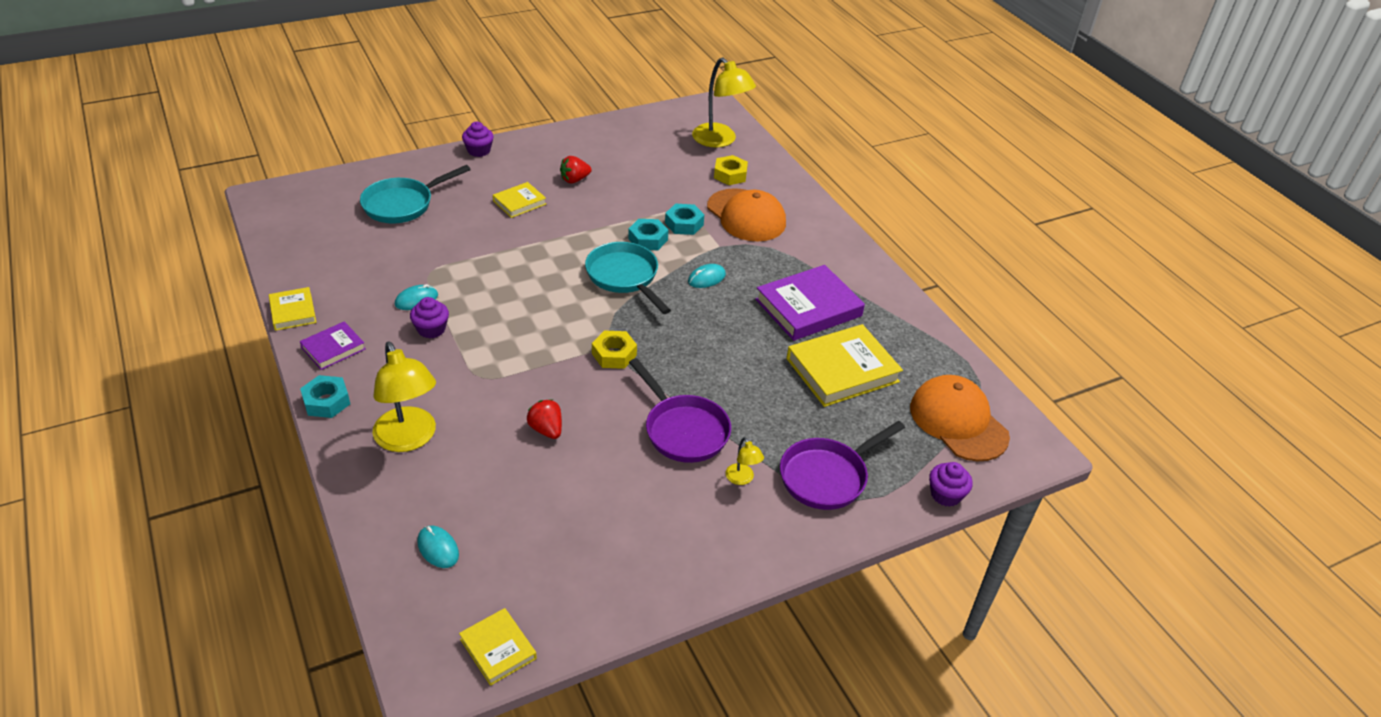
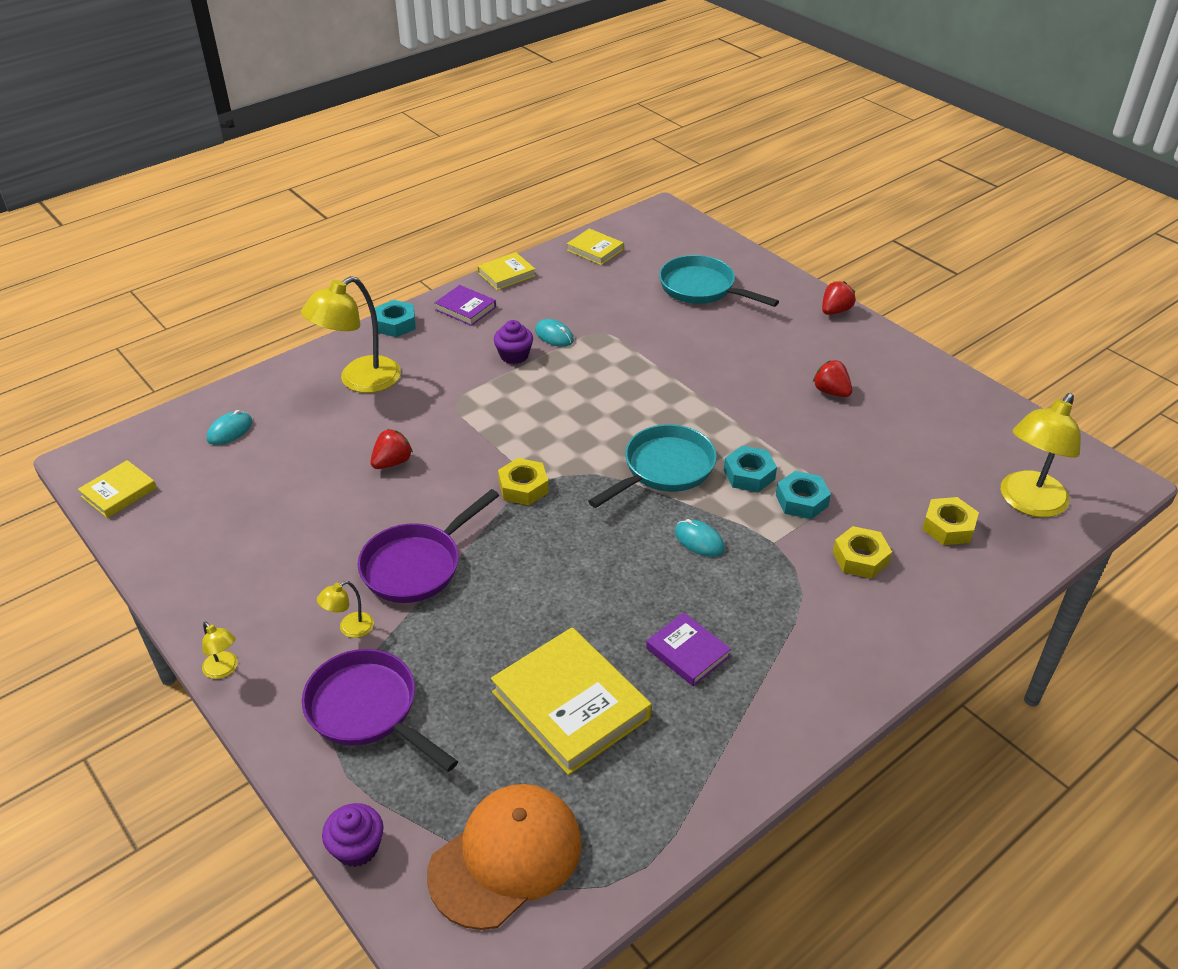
camera: 80 degrees right, 0 degrees up
purple cupcake [462,122,494,157] -> red strawberry [822,281,855,315]
yellow book [493,182,546,218] -> yellow book moved to [567,228,624,265]
orange cap [707,188,786,242] -> yellow nut [833,526,892,579]
purple book [755,265,865,341] -> purple book [646,612,731,686], size x0.54
none -> yellow lamp [202,621,238,679]

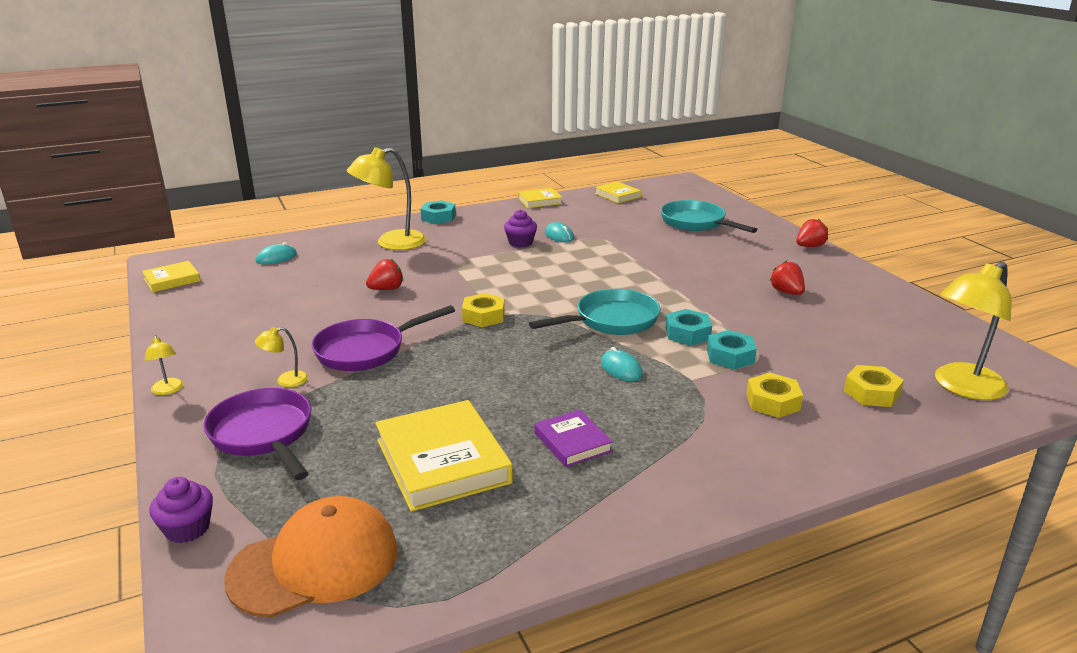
camera: 15 degrees right, 15 degrees down
purple book [435,285,496,326] -> none

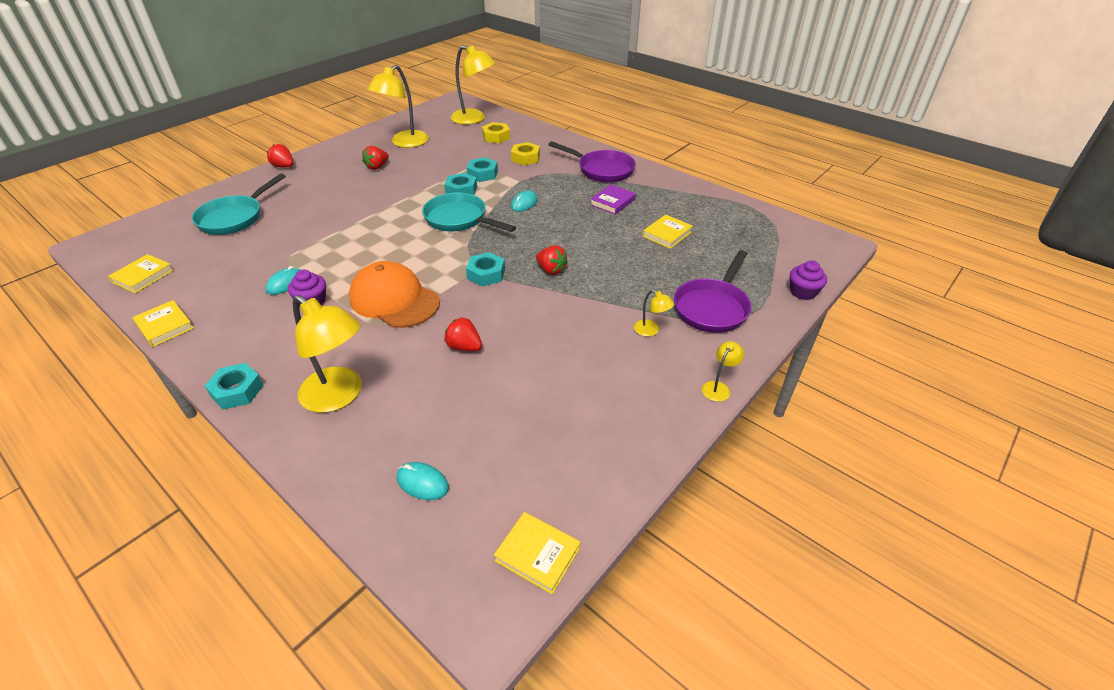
camera: 115 degrees left, 15 degrees up
orange cap [224,496,398,618] -> orange cap moved to [349,261,440,328]
purple pan [312,305,455,371] -> purple pan moved to [548,141,636,183]
yellow book [375,400,513,512] -> yellow book [643,214,693,249], size x0.54
yellow nut [462,293,505,327] -> turquoise nut [466,252,505,286]
none -> yellow lamp [367,65,429,148]
none -> red strawberry [536,245,568,275]

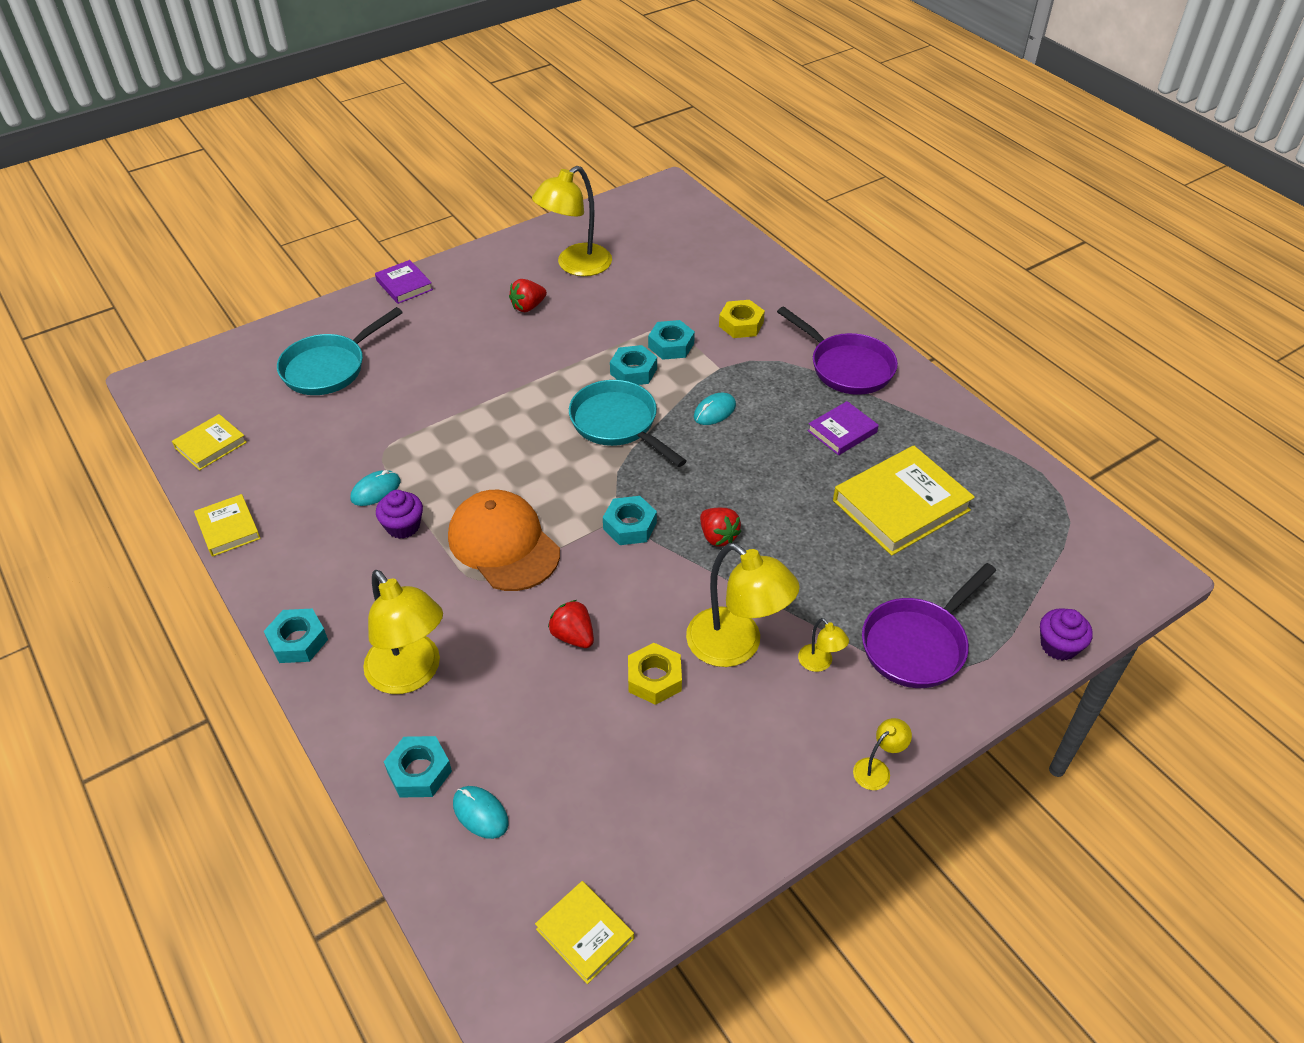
camera: 15 degrees right, 5 degrees up
red strawberry [267,144,294,168] -> purple book [375,260,433,304]
yellow lamp [451,45,495,125] -> yellow lamp moved to [686,543,800,667]
yellow nut [482,122,510,143] -> yellow nut moved to [628,643,682,705]
yellow book [643,214,693,249] -> yellow book [833,445,975,556], size x1.85
none -> turquoise nut [384,736,452,797]

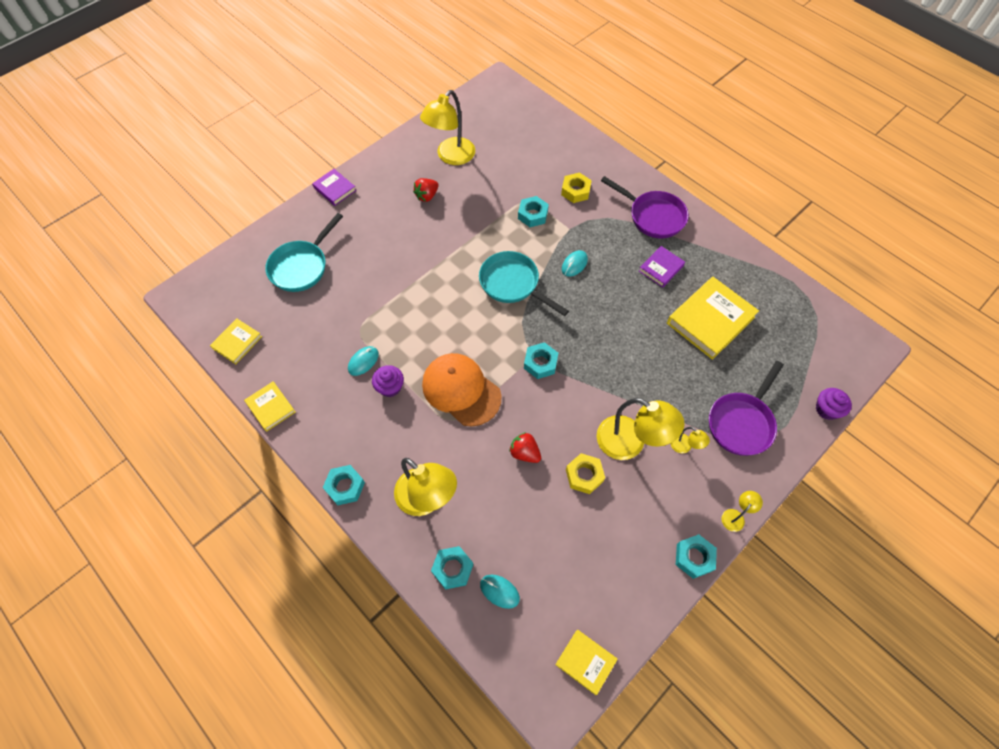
camera: 10 degrees left, 15 degrees up
turquoise nut [610,345,657,385] -> turquoise nut moved to [676,534,717,579]
red strawberry [700,508,741,547] -> none

